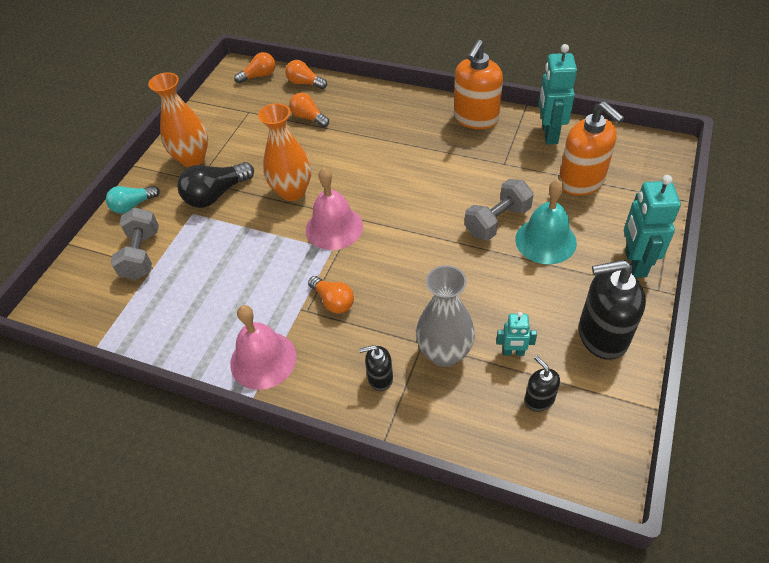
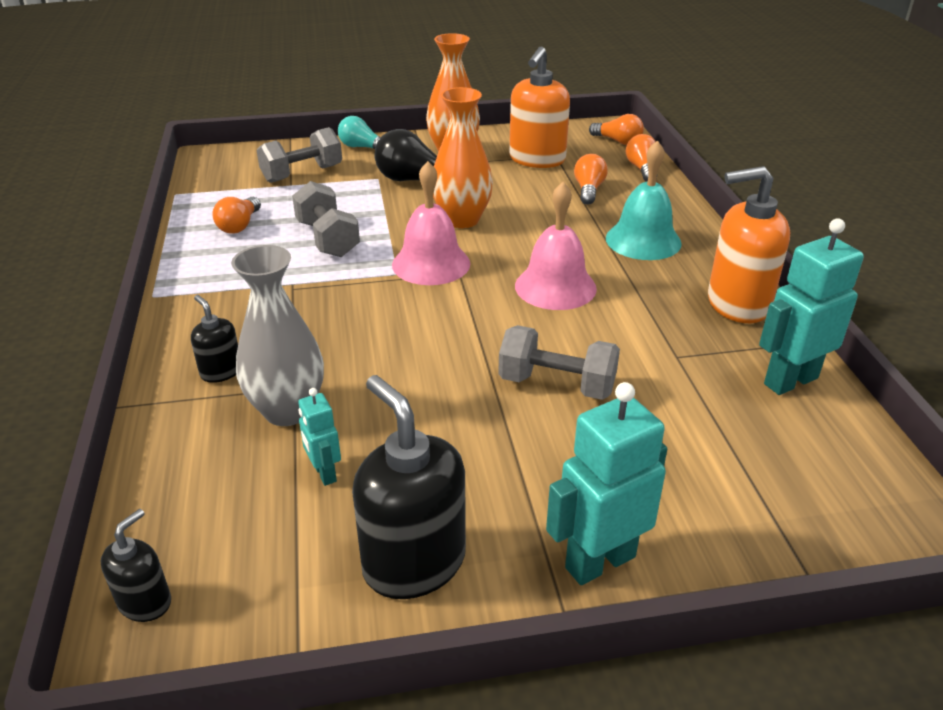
camera: 55 degrees right, 15 degrees down
pink bell [230,305,297,390] -> pink bell moved to [515,182,597,310]
orange light bulb [308,276,354,314] -> orange light bulb moved to [212,197,261,234]
turquoise bell [515,179,577,264] -> turquoise bell moved to [606,140,682,260]
black soap dispenser [525,356,560,412] -> black soap dispenser moved to [100,509,171,622]
orange soap dispenser [559,101,624,196] -> orange soap dispenser moved to [509,46,570,168]
none -> grey dumbbell [292,181,360,257]

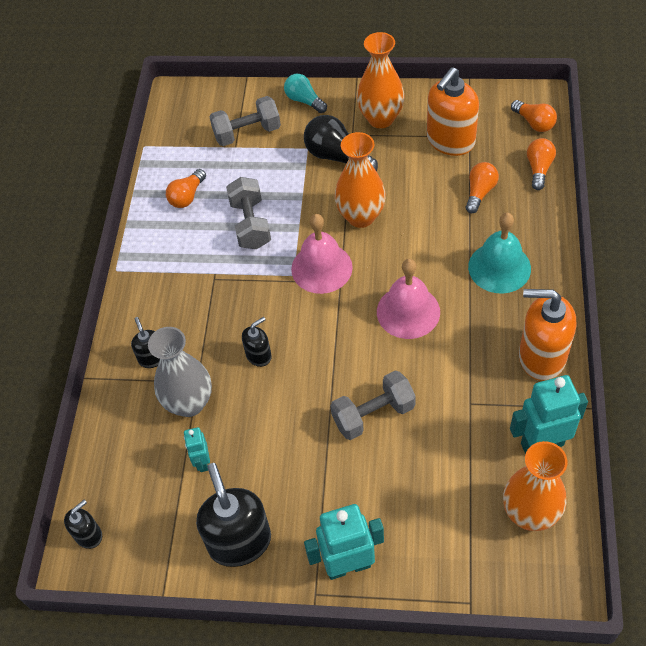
camera: 20 degrees right, 20 degrees up
grey dumbbell [498,325,620,400] -> grey dumbbell turned 60 degrees counterclockwise [330,370,416,440]
none -> black soap dispenser [242,317,272,367]
none -> orange vase [503,441,567,531]

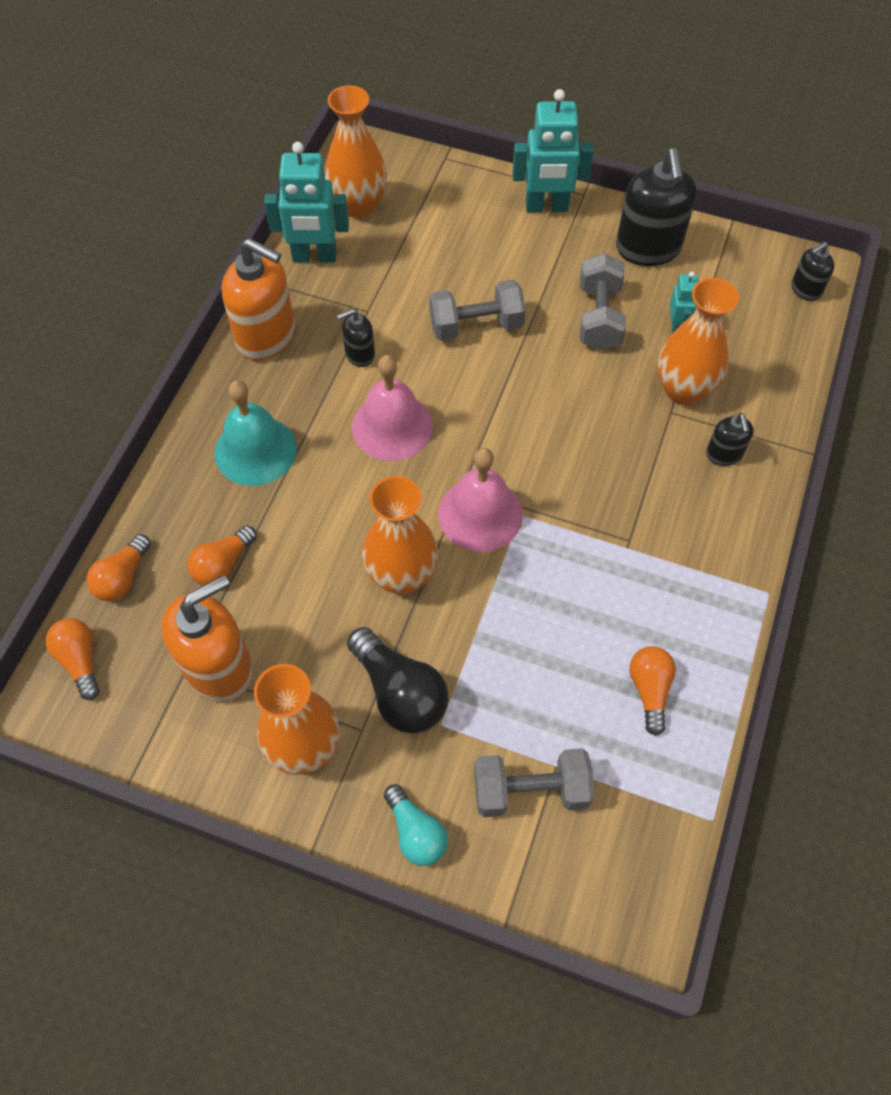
camera: 170 degrees left, 5 degrees up
grey vase [148,327,212,417] -> orange vase [657,278,739,405]
orange light bulb [166,169,206,208] -> orange light bulb turned 45 degrees counterclockwise [629,646,676,736]
grey dumbbell [226,177,271,249] -> grey dumbbell moved to [580,253,626,351]
black soap dispenser [242,317,272,367] -> black soap dispenser moved to [337,308,375,367]

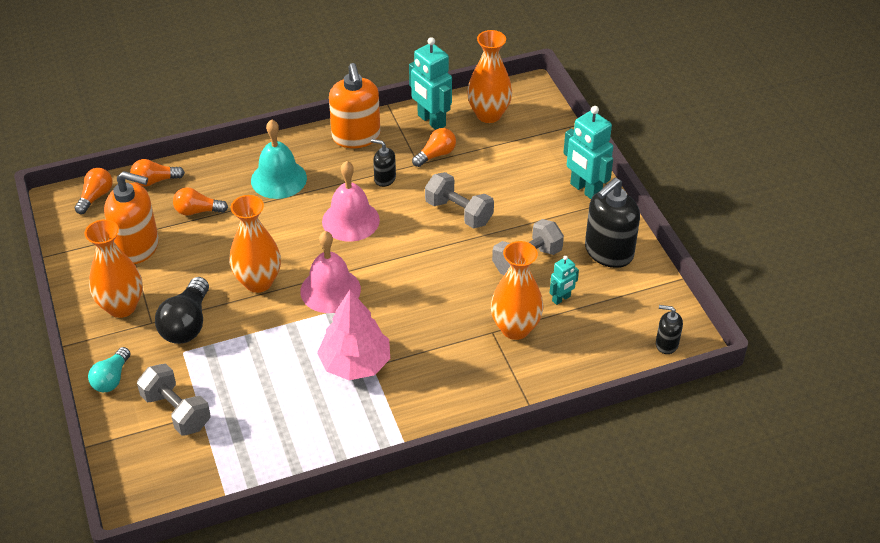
camera: 50 degrees right, 15 degrees down
orange light bulb [629,646,676,736] -> orange light bulb moved to [412,128,456,167]
black soap dispenser [706,413,754,466] -> none
none -> pink tree [317,290,390,380]

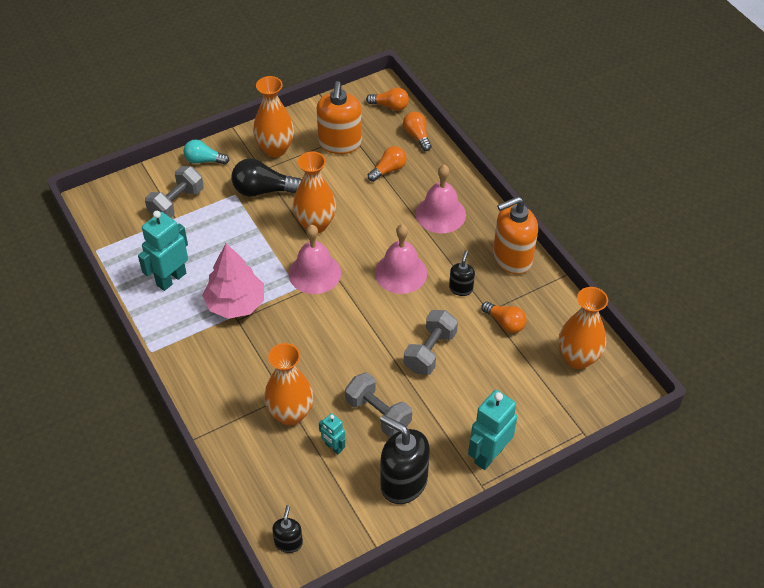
camera: 80 degrees right, 5 degrees up
orange light bulb [173,187,228,216] -> orange light bulb turned 60 degrees clockwise [368,146,407,182]
turquoise bell [251,119,307,199] -> pink bell [416,165,466,233]
turquoise robot [409,37,452,130] -> turquoise robot moved to [138,211,188,291]

